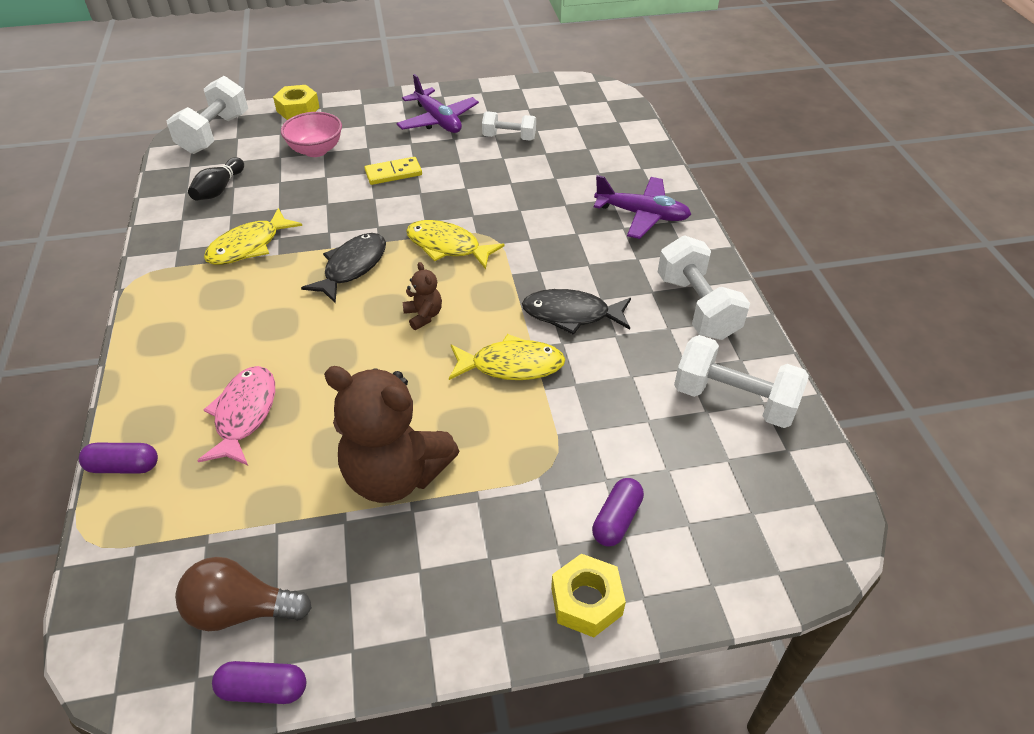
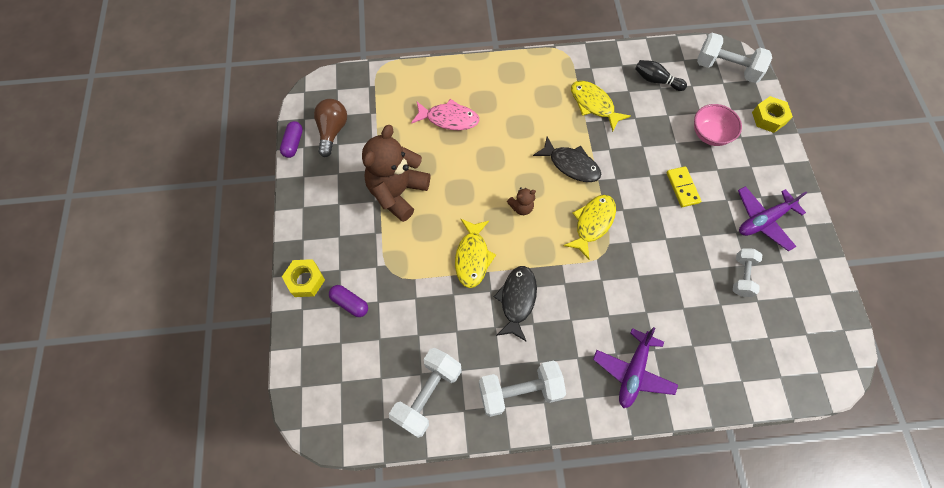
camera: 95 degrees right, 20 degrees up
purple capsule [79,443,158,474] -> none

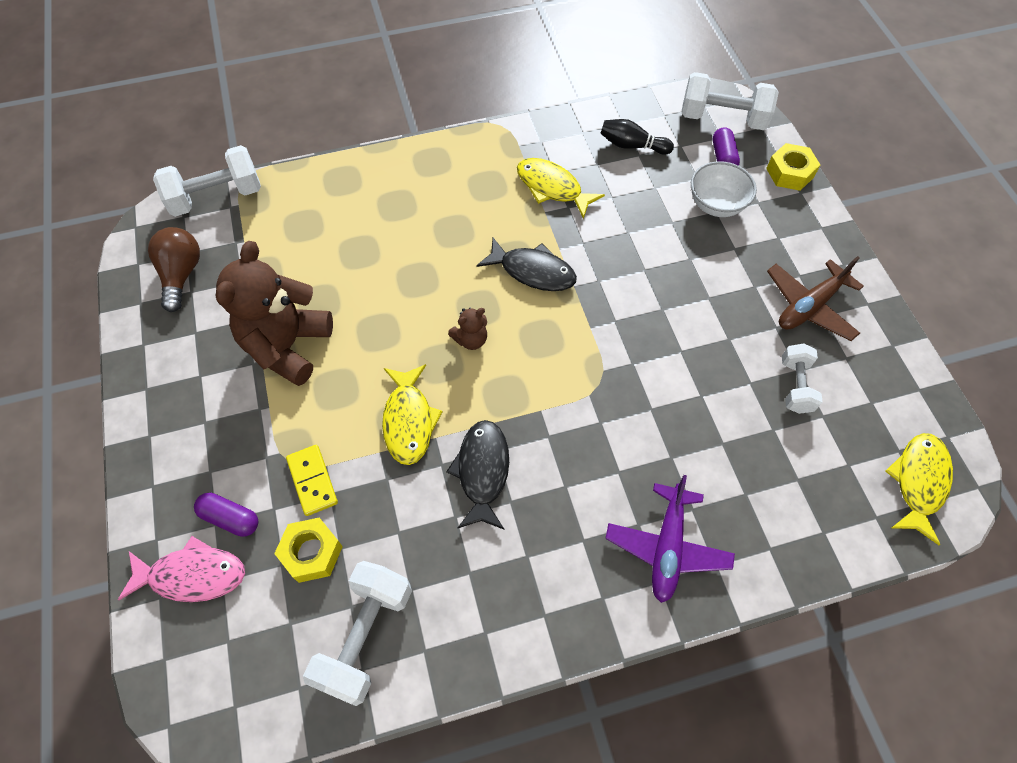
camera: 10 degrees left, 5 degrees down
purple capsule [280,121,303,158] -> purple capsule moved to [713,127,740,166]
yellow nut [282,259,325,297] -> yellow nut moved to [274,518,343,583]
pink fish [411,99,480,130] -> pink fish moved to [118,536,245,602]
white dumbbell [479,360,566,417] -> white dumbbell moved to [153,145,261,217]
yellow fish [563,195,616,260] -> yellow fish moved to [885,433,953,545]
yellow domino [666,166,701,207] -> yellow domino moved to [286,445,338,516]
pink bowl [694,104,742,146] -> white bowl [691,161,757,217]
purple plane [738,186,807,251] -> brown plane [767,256,864,341]

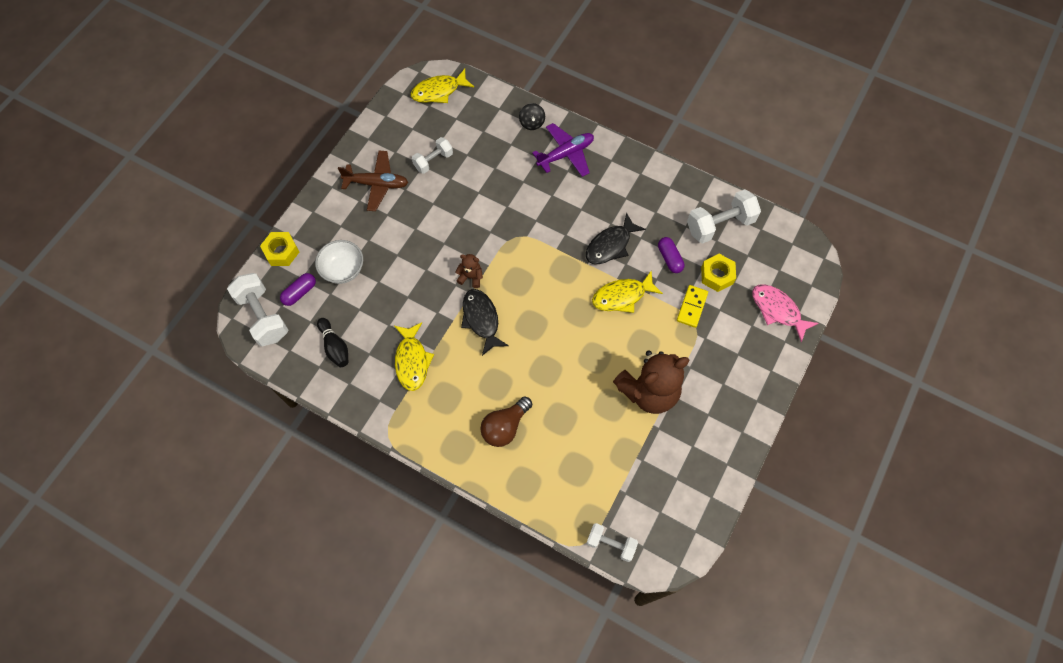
camera: 135 degrees left, 5 degrees up
brown light bulb [148,227,200,312] -> brown light bulb moved to [480,397,532,447]
white dumbbell [153,145,261,217] -> white dumbbell [586,523,638,562], size x0.61
purple capsule [194,493,258,537] -> purple capsule moved to [658,237,684,273]
yellow fish [382,364,443,465] -> yellow fish turned 150 degrees counterclockwise [592,270,663,313]
brown teddy bear [448,308,487,350] -> brown teddy bear moved to [455,254,483,288]
none -> black spinning top [519,103,545,130]

